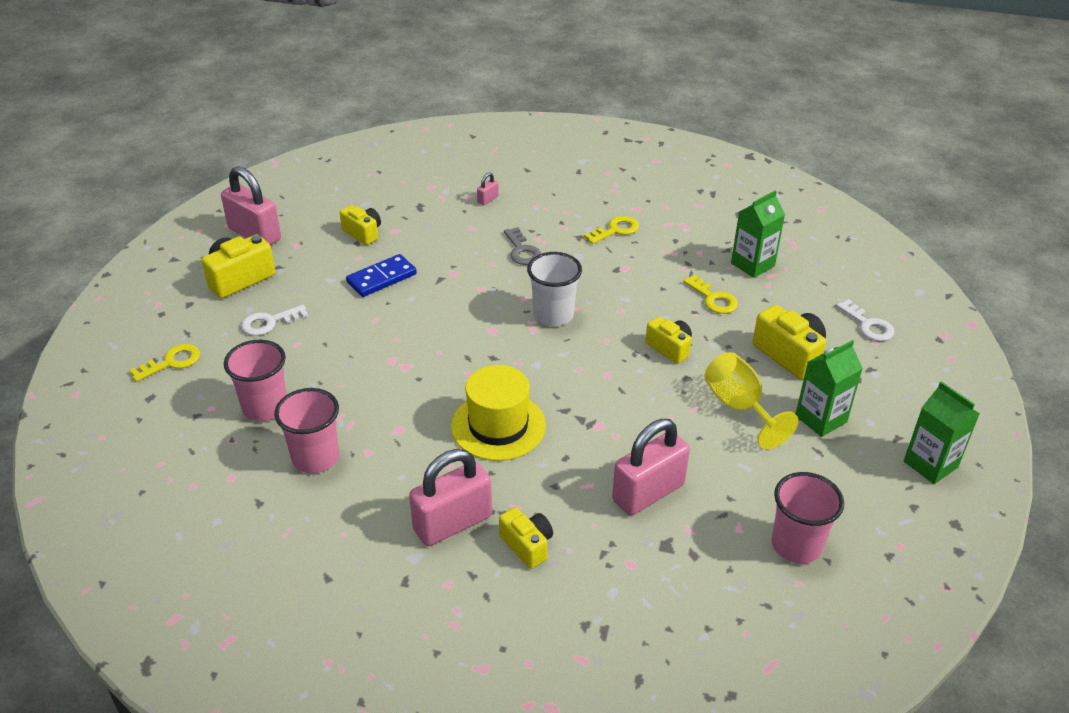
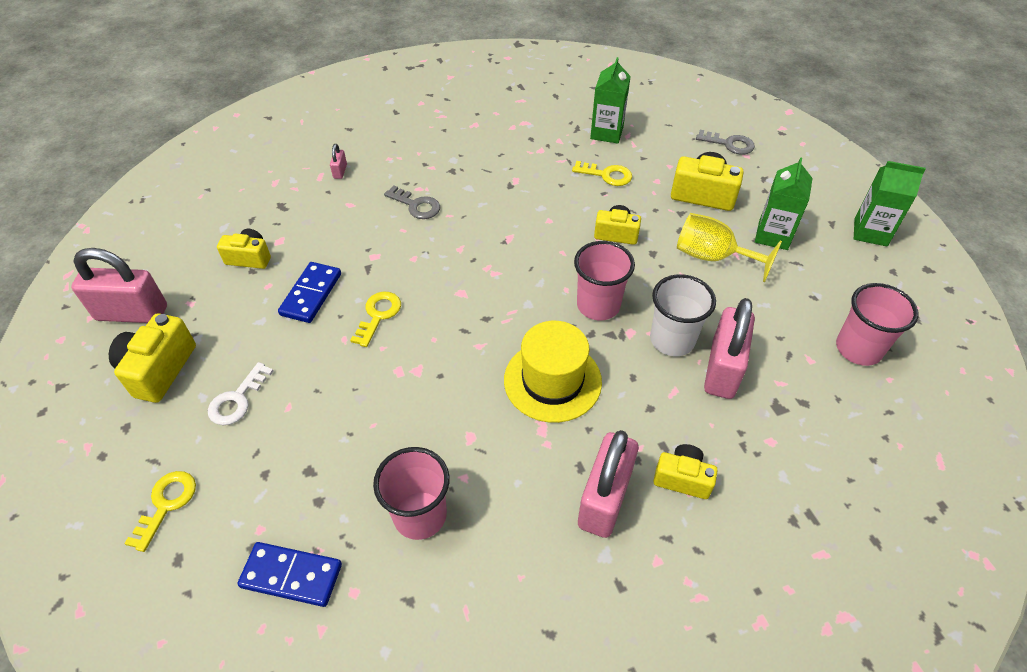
camera: 35 degrees left, 10 degrees up
pink cup [224,340,286,421] -> pink cup moved to [574,241,635,320]
white cup [527,252,582,326] -> white cup moved to [650,274,716,356]
yellow key [584,216,639,244] -> yellow key moved to [350,291,401,347]
white key [836,299,895,341] -> grey key [696,130,755,155]
none -> blue domino [237,542,342,607]

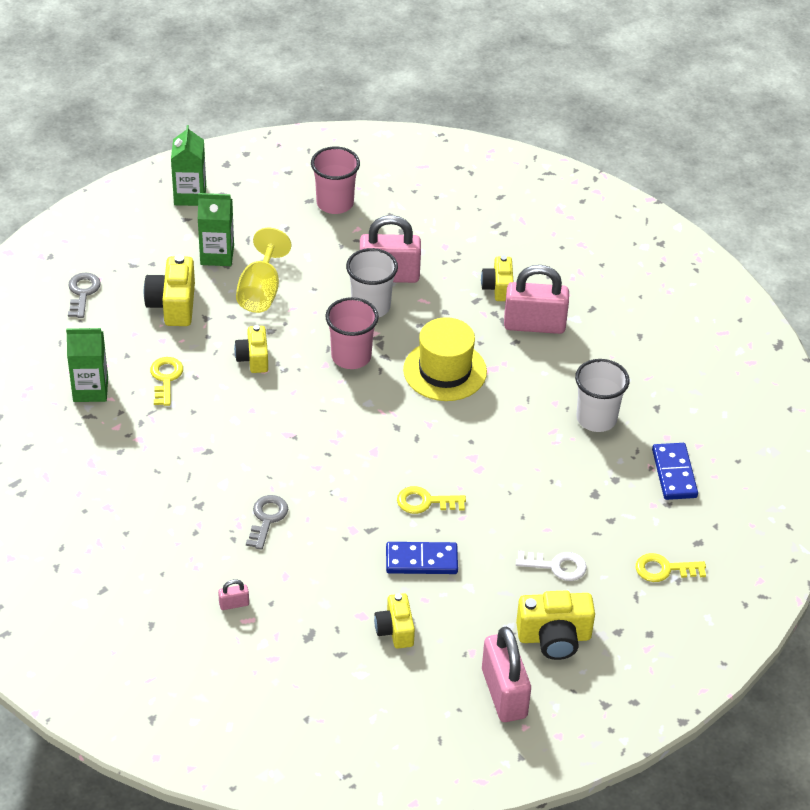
camera: 110 degrees left, 5 degrees down
pink cup [373,447,450,540] -> white cup [575,359,630,432]

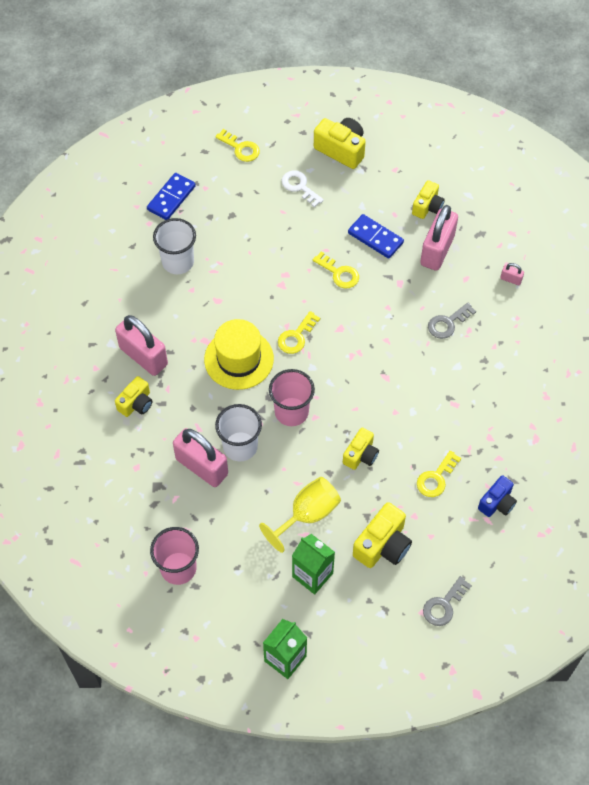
camera: 140 degrees left, 15 degrees up
green carton [66,328,108,402] -> blue camera [478,475,517,517]
pink padlock [482,626,531,722] -> pink padlock moved to [420,205,458,271]
none -> yellow key [278,311,320,354]

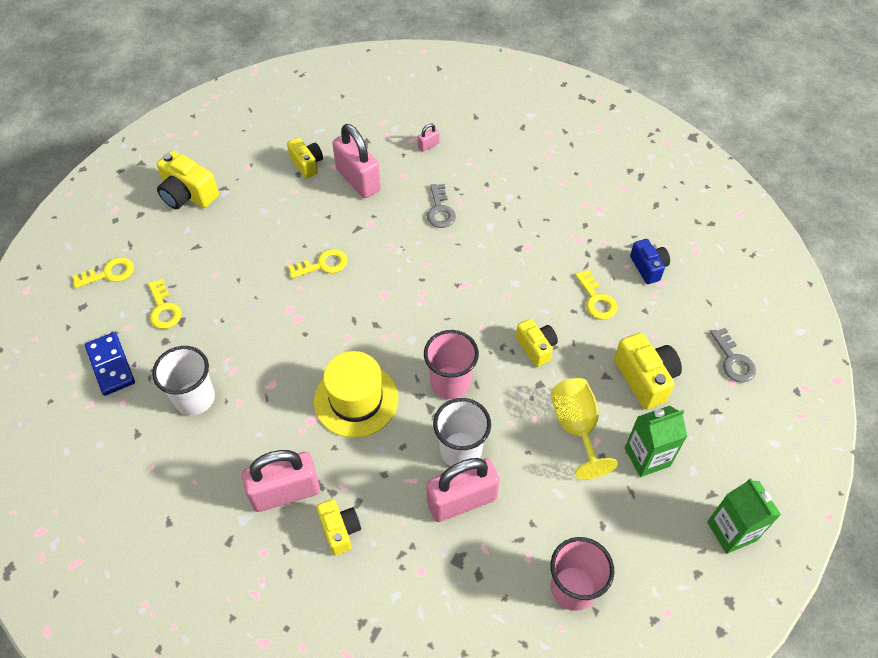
camera: 60 degrees left, 5 degrees down
yellow key [278,311,320,354] -> yellow key moved to [148,279,182,329]
white key [281,170,324,207] -> none
yellow camera [314,118,366,169] -> yellow camera turned 120 degrees counterclockwise [157,151,219,209]
blue domino [348,214,404,259] -> none

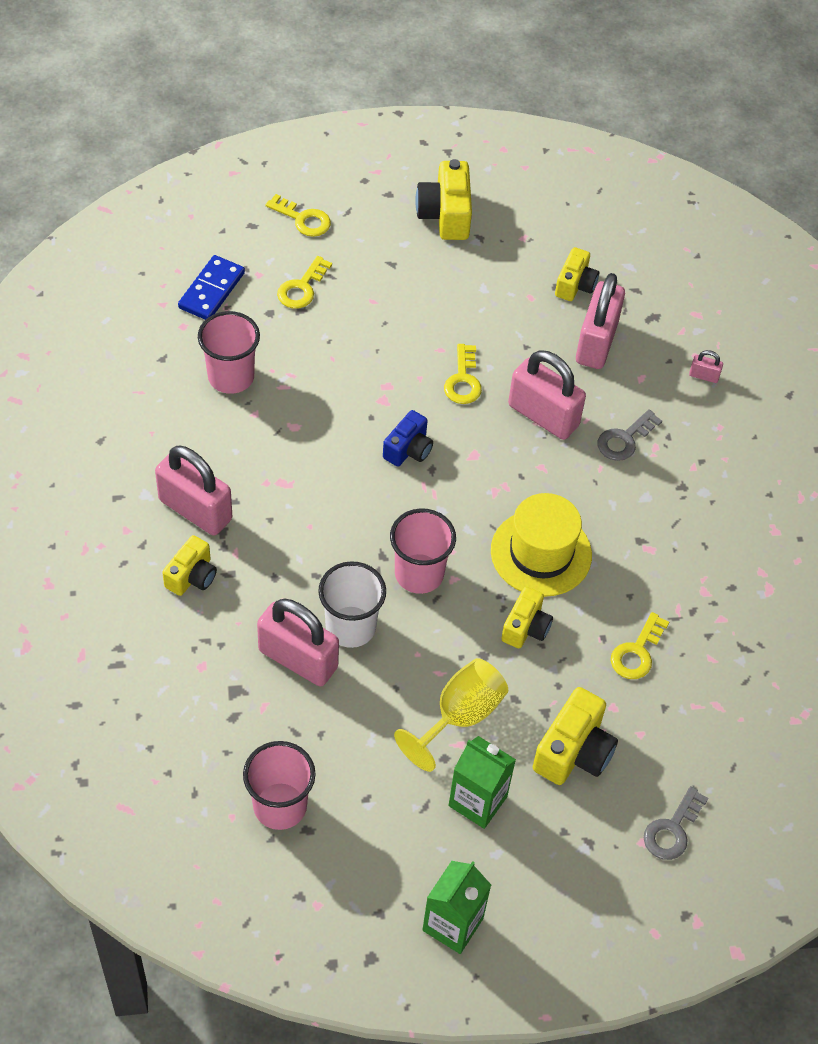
camera: 50 degrees right, 0 degrees up
white cup [152,346,215,415] -> pink cup [198,311,260,394]
yellow key [288,249,347,279] -> yellow key turned 60 degrees clockwise [444,344,482,404]
yellow hat [314,351,399,438] -> yellow hat moved to [491,493,592,597]
blue camera [630,239,670,284] -> blue camera moved to [383,410,433,467]
none -> pink padlock [508,350,586,440]

